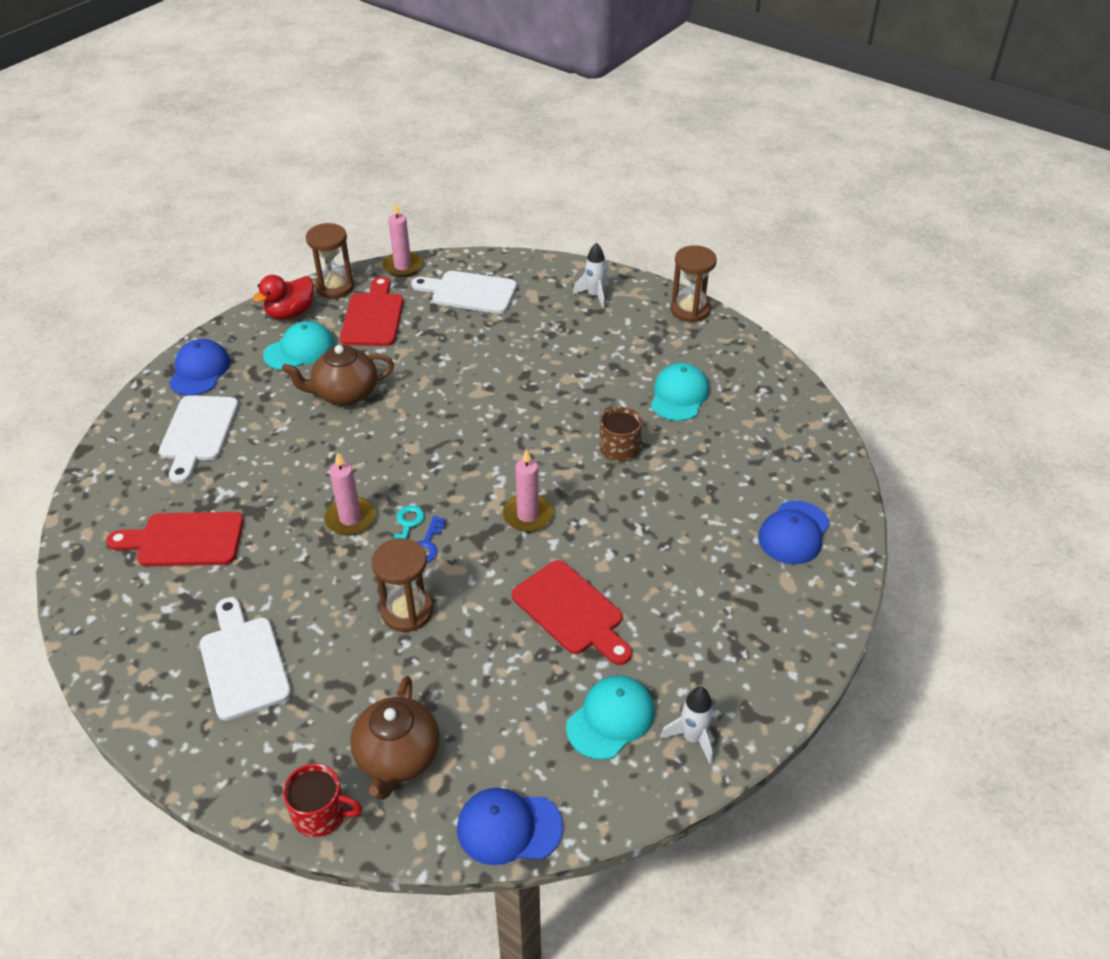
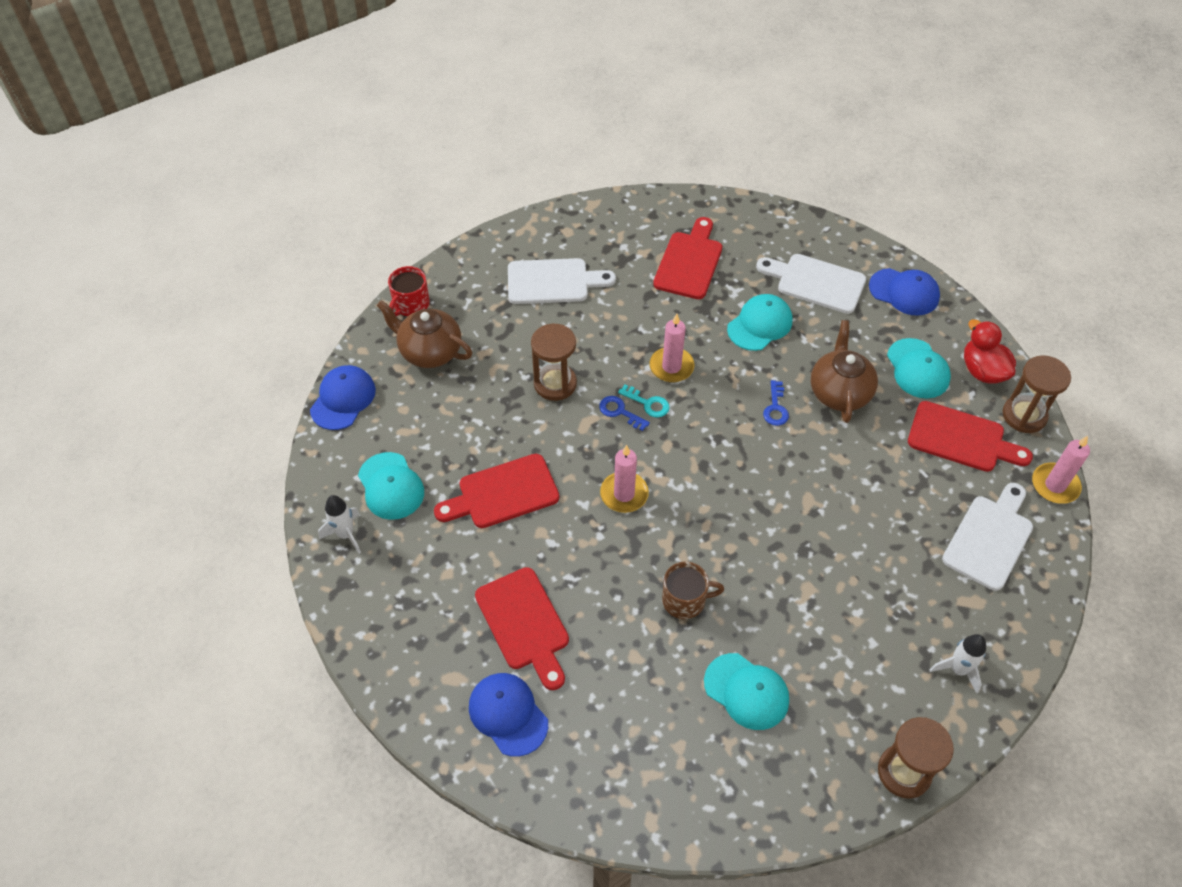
camera: 110 degrees right, 10 degrees up
none -> red cutting board [475,567,569,690]
none -> turquoise cap [727,294,792,351]
none -> blue key [763,380,789,426]

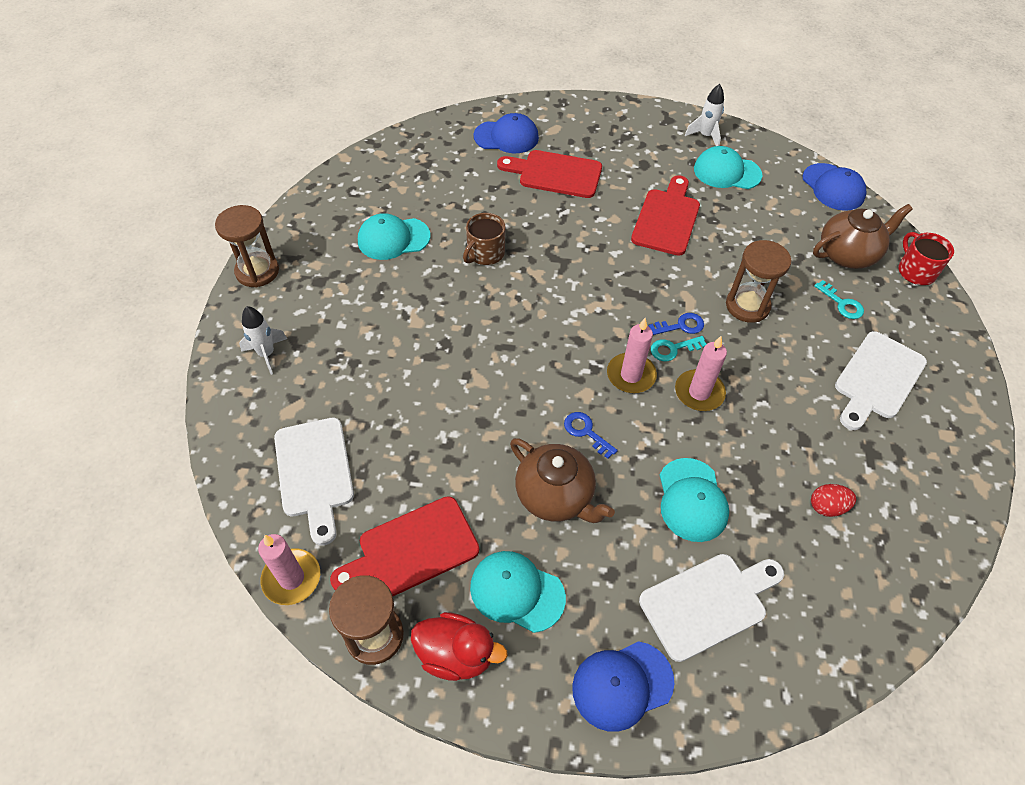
camera: 130 degrees right, 0 degrees up
pink candle [600,445,649,513] -> pink candle moved to [607,318,657,393]
red cutting board [653,217,722,299] -> red egg [811,484,856,517]
none -> turquoise key [814,280,864,319]

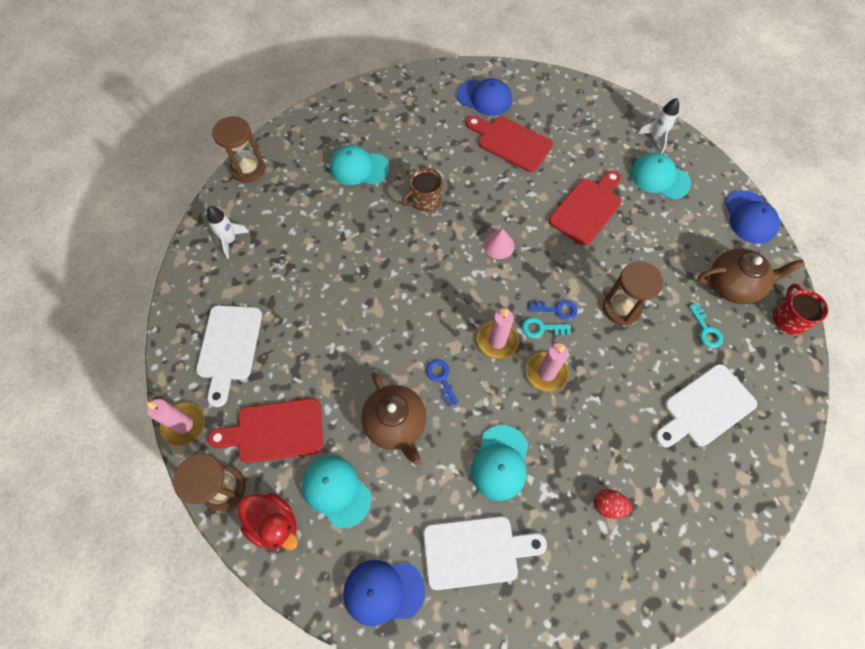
camera: 20 degrees right, 10 degrees up
none -> pink cone [483,228,515,259]

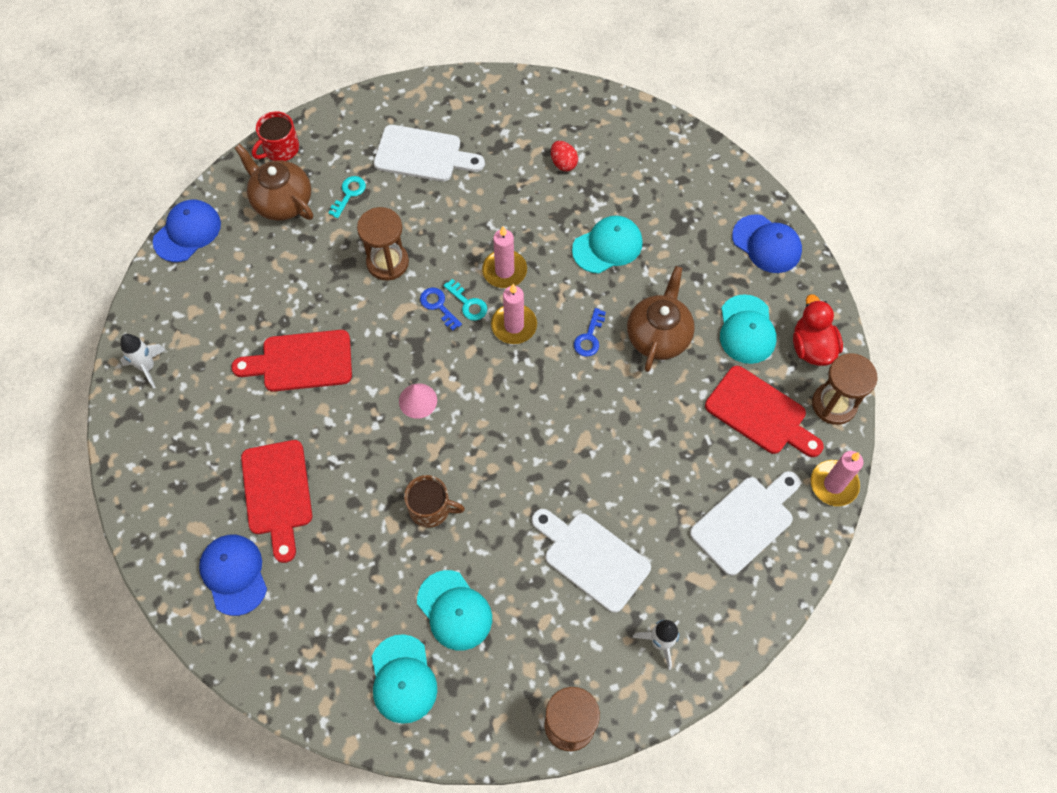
camera: 135 degrees left, 0 degrees up
white cutting board [423,516,547,590] -> white cutting board moved to [532,509,651,613]
turquoise cap [631,153,691,199] -> turquoise cap moved to [372,634,437,724]

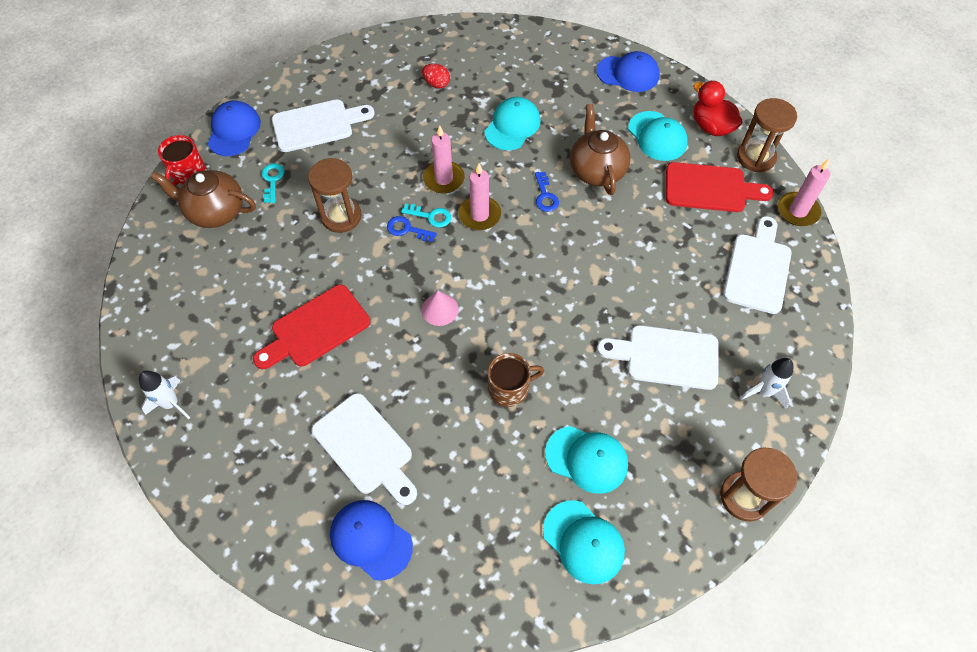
camera: 30 degrees left, 5 degrees down
blue cap [153,200,221,262] -> blue cap moved to [207,101,261,156]
red cutting board [241,440,312,563] -> white cutting board [312,393,417,505]

